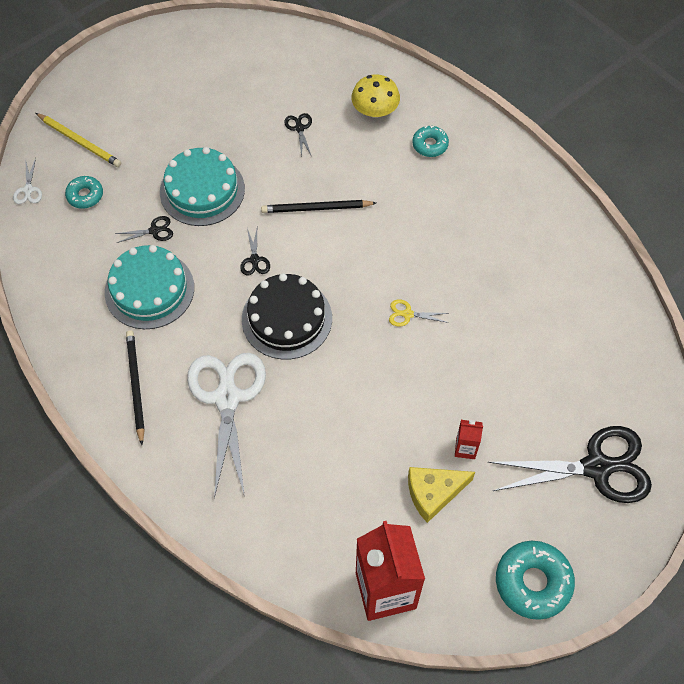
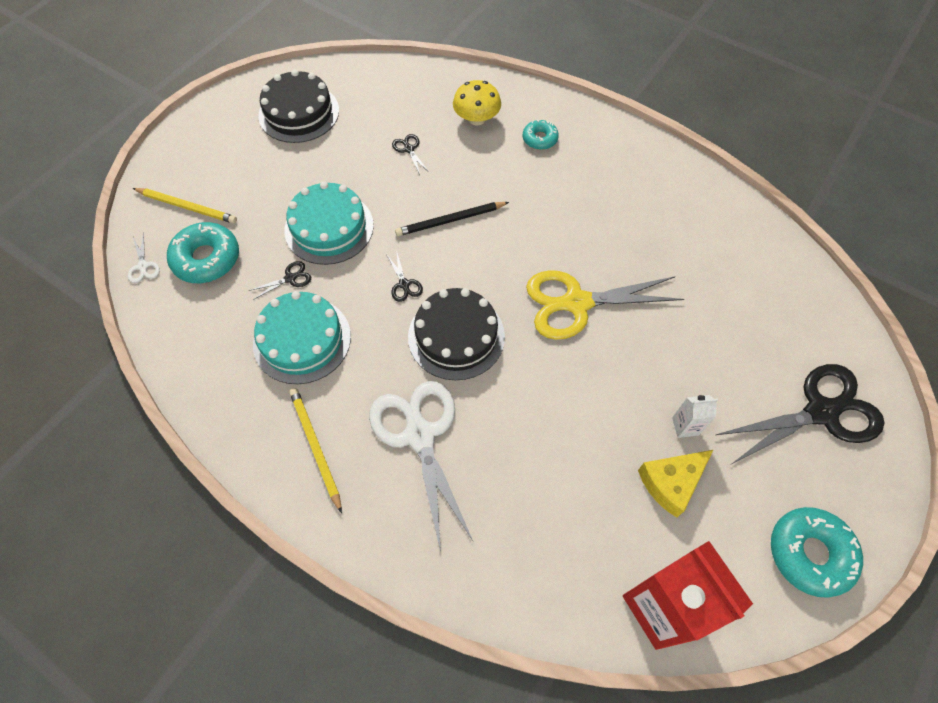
camera: 15 degrees left, 0 degrees up
turquoise donut [65,176,103,209] -> turquoise donut [167,222,239,283], size x1.73
black pencil [126,330,145,445] -> yellow pencil [289,388,342,513]
yellow scissors [389,299,448,327] -> yellow scissors [526,270,684,340], size x2.48
red carton [455,420,483,459] -> white carton [672,395,718,438]
none -> black cake [258,70,339,143]

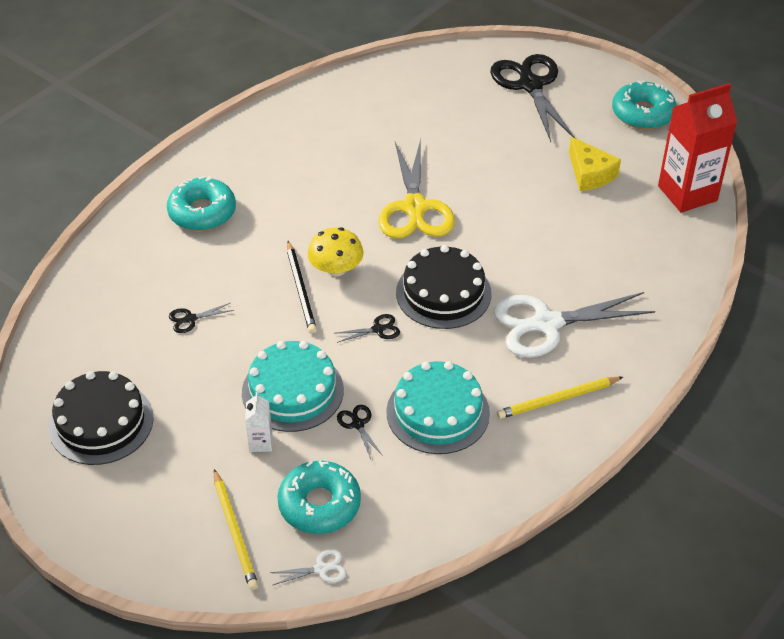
camera: 85 degrees left, 15 degrees down
yellow pencil [133,188,237,224] -> yellow pencil turned 135 degrees clockwise [214,469,258,590]
yellow mushroom [453,80,501,126] -> yellow mushroom moved to [307,227,364,277]
turquoise donut [523,120,559,150] -> turquoise donut [167,176,236,231], size x1.73
white carton [672,395,718,438] -> white carton moved to [245,392,272,452]

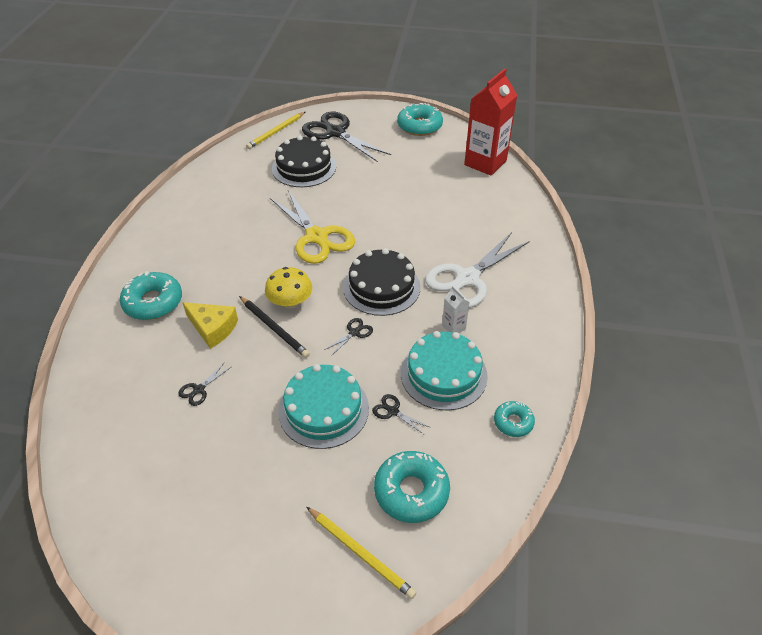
camera: 30 degrees left, 0 degrees up
black cake [48,371,154,465] -> black cake moved to [272,136,336,187]
white carton [245,392,272,452] -> white carton moved to [442,286,470,333]
white scissors [270,549,346,585] -> none
yellow pencil [497,377,623,419] -> yellow pencil moved to [246,112,305,149]
yellow cheese [569,137,621,191] -> yellow cheese moved to [182,302,238,349]
none -> turquoise donut [494,401,535,437]

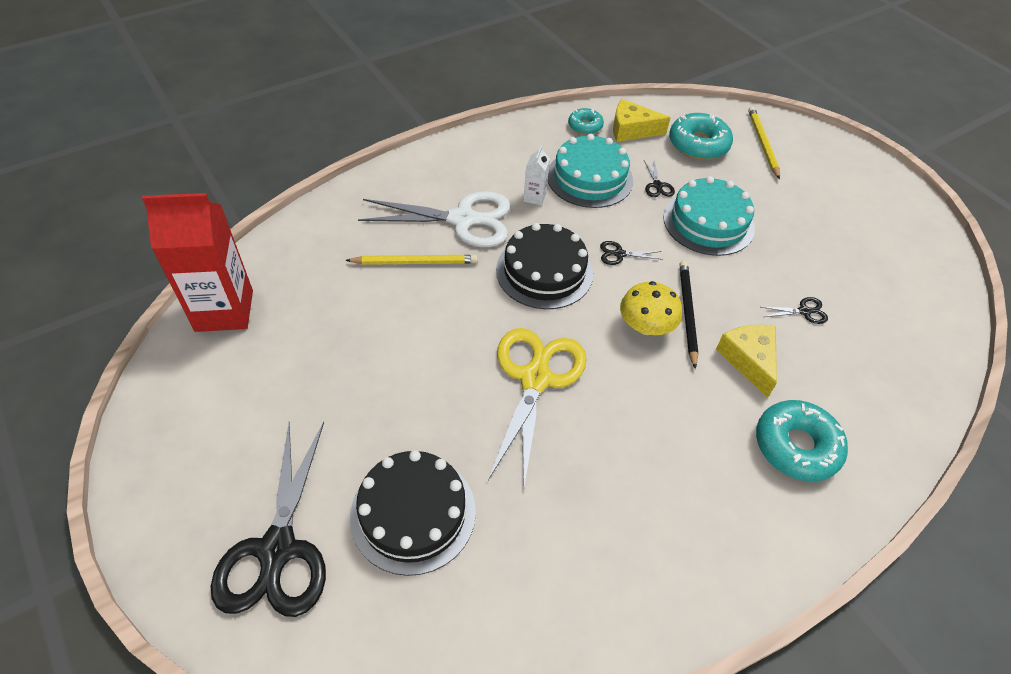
camera: 135 degrees left, 5 degrees up
yellow pencil [246,112,305,149] -> yellow pencil moved to [345,255,478,265]
turquoise donut [397,103,443,136] -> none
none -> yellow cheese [613,99,671,142]

